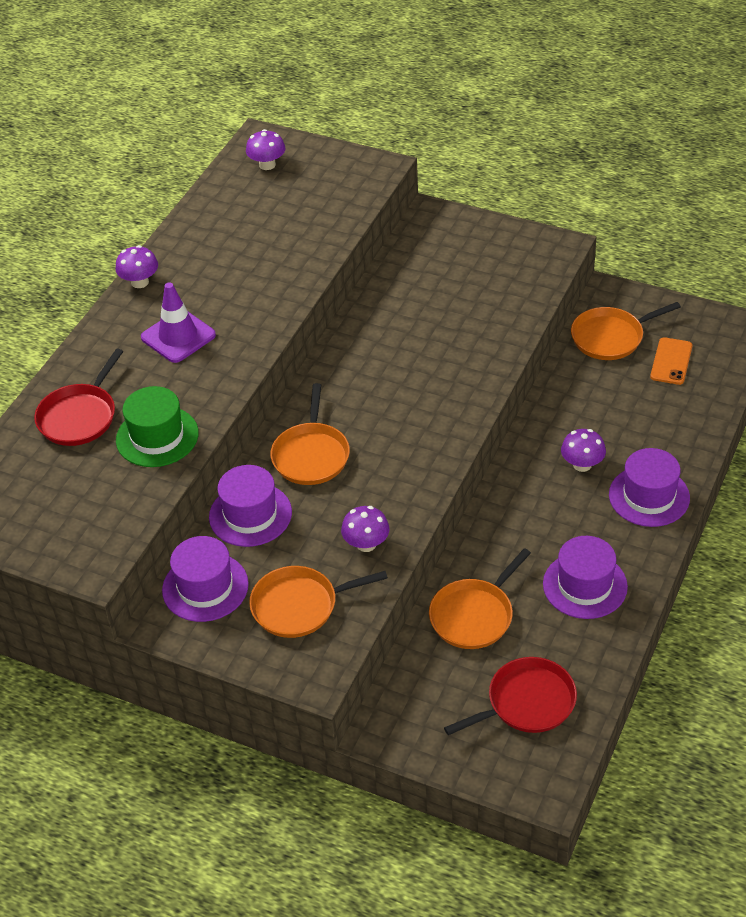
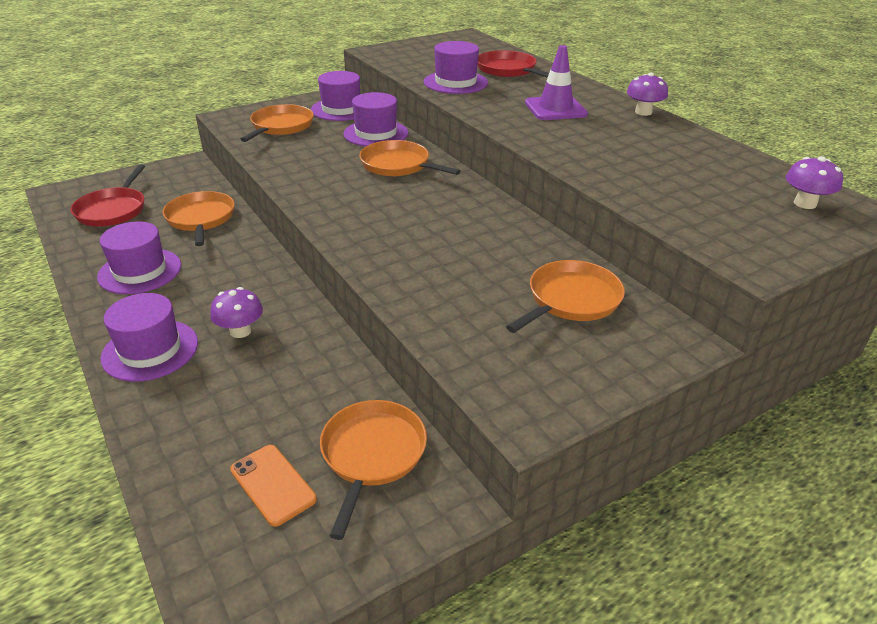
camera: 120 degrees right, 10 degrees down
green hat [116,386,199,467] -> purple hat [424,41,488,94]
purple mushroom [341,506,390,552] -> none
none -> orange pan [506,260,625,333]

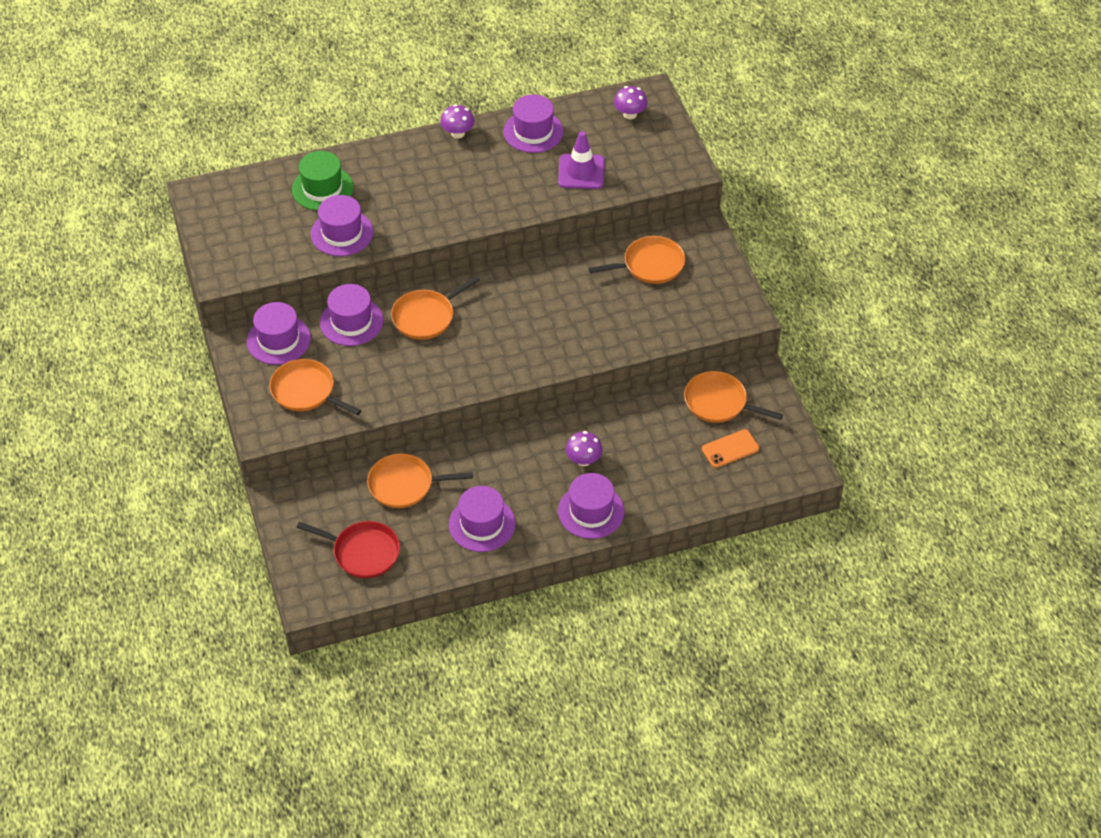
camera: 75 degrees left, 15 degrees up
red pan [478,50,549,78] -> green hat [292,151,354,211]
orange pan [506,260,625,333] -> orange pan turned 105 degrees clockwise [588,236,685,284]
purple traffic cone [525,45,588,120] -> purple traffic cone moved to [558,131,605,189]
none -> purple hat [503,94,564,153]

